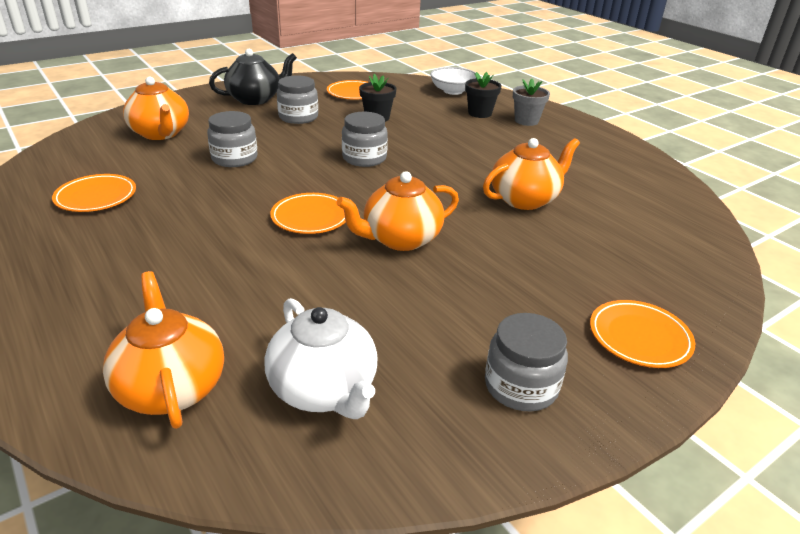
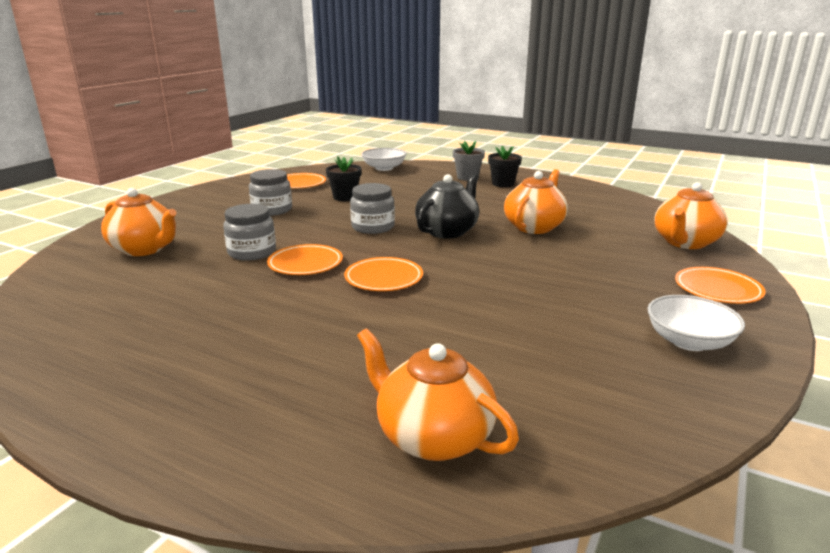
camera: 25 degrees left, 10 degrees down
orange plate [52,174,136,212] -> orange plate moved to [267,244,343,275]
black teapot [209,49,297,105] -> black teapot moved to [415,173,479,239]
white teapot [264,298,377,419] -> none
orange teapot [337,171,459,251] -> orange teapot moved to [654,182,728,249]
black flower pot [465,72,501,118] -> black flower pot moved to [488,146,522,187]
grey jar [485,313,568,411] -> white bowl [647,295,745,351]

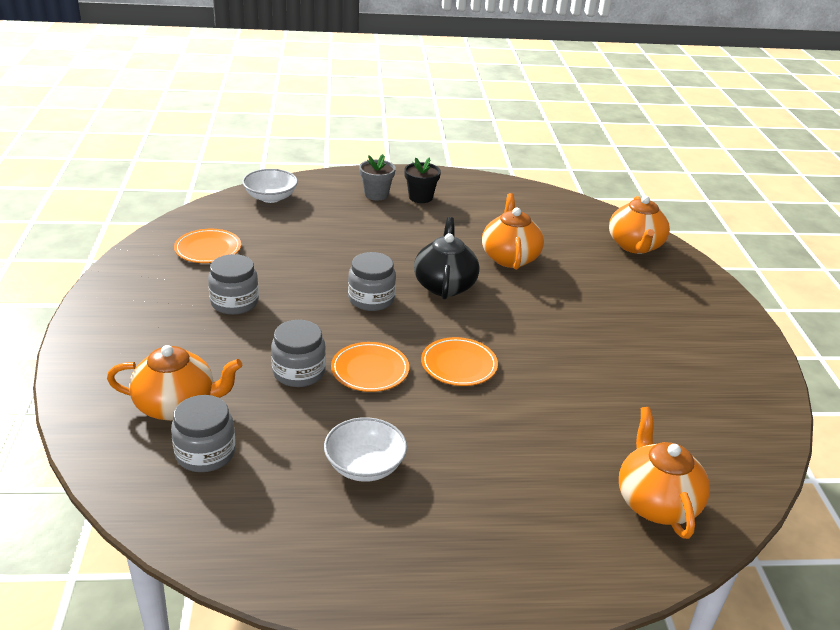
camera: 35 degrees left, 10 degrees up
black flower pot [326,156,362,201] -> none
orange teapot [357,328,519,461] -> orange teapot turned 75 degrees clockwise [619,407,710,539]
white bowl [647,295,745,351] -> white bowl moved to [324,417,407,482]
orange plate [675,267,766,304] -> none
none -> grey jar [171,395,236,472]

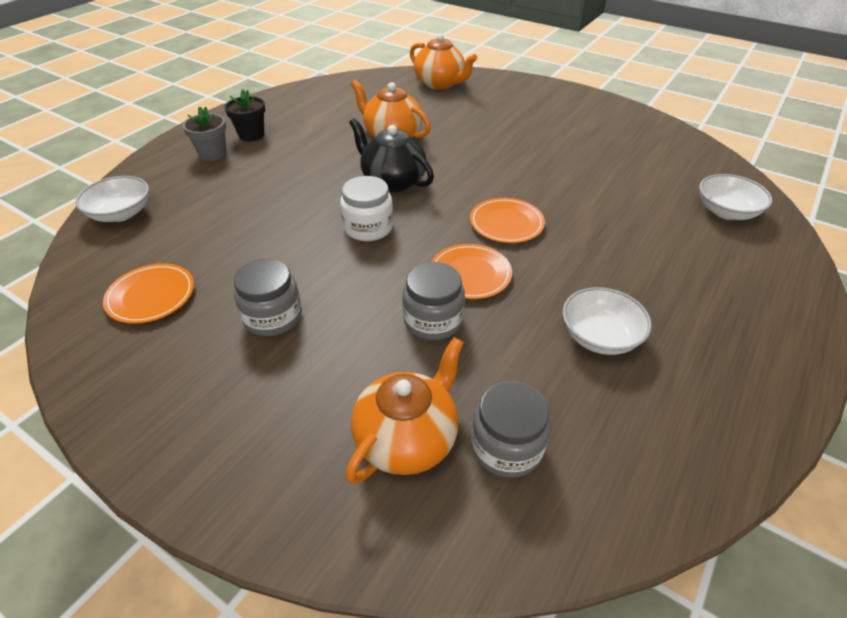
camera: 50 degrees left, 10 degrees up
grey jar [348,252,396,311] -> white jar [340,176,393,241]
orange teapot [619,407,710,539] -> white bowl [699,174,772,220]

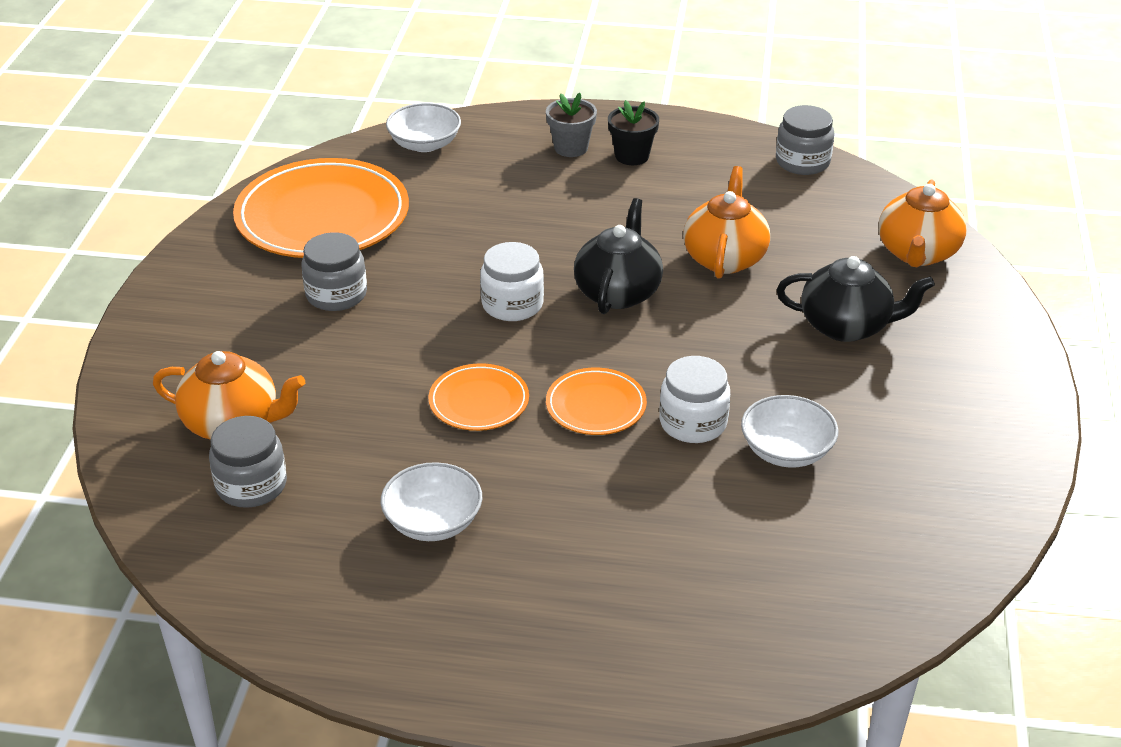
camera: 65 degrees right, 5 degrees down
orange plate [103,263,194,324] -> orange plate [233,158,409,258], size x2.01
grey jar [402,262,465,340] -> grey jar moved to [776,105,835,175]
white bowl [699,174,772,220] -> white bowl moved to [741,395,839,468]
none -> white jar [660,356,730,443]
none -> black teapot [777,256,935,342]

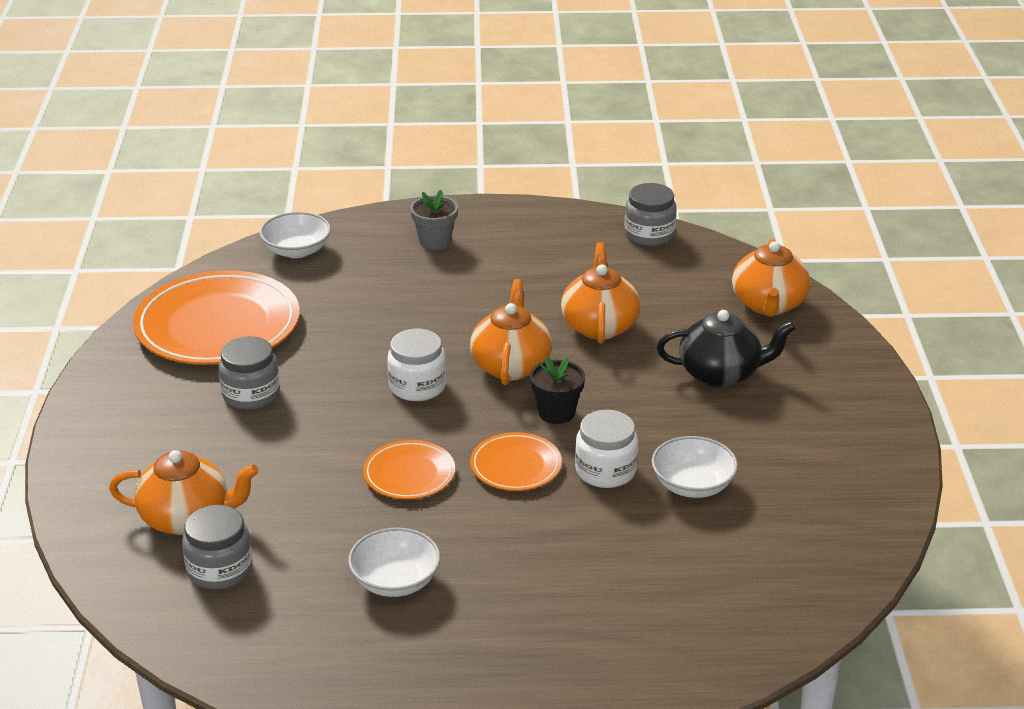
camera: 10 degrees left, 5 degrees down
black teapot [574,198,663,314] -> orange teapot [470,279,552,385]
black flower pot [608,100,659,165] -> black flower pot moved to [530,356,585,424]

